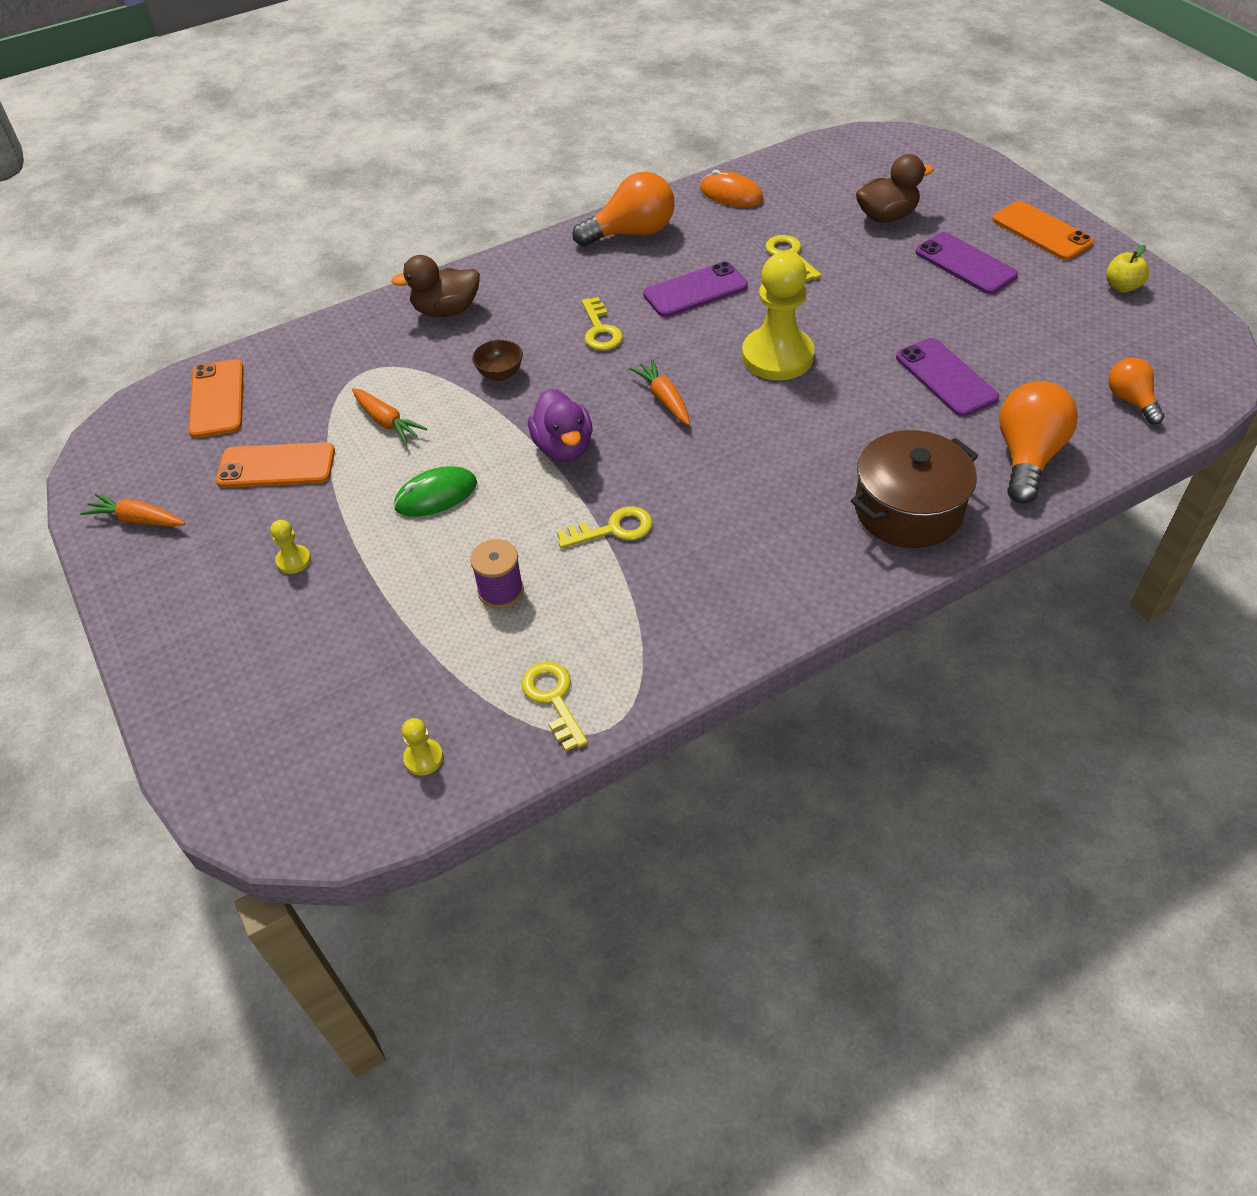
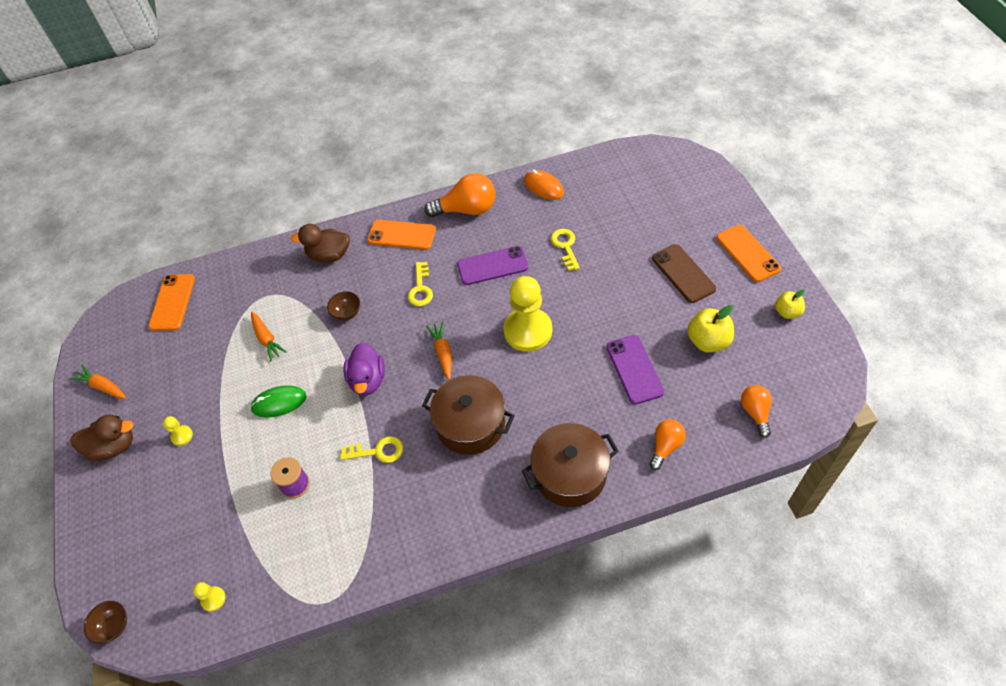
camera: 15 degrees right, 5 degrees up
orange phone [216,442,335,488] -> orange phone moved to [367,220,436,250]
yellow key [521,662,588,751] -> none
brown duck [856,154,933,223] -> brown duck moved to [70,415,133,461]
purple phone [915,232,1018,294] -> brown phone [652,244,716,303]
orange light bulb [999,381,1078,504] -> orange light bulb [649,419,686,470], size x0.59
none -> brown bowl [84,601,127,644]
none -> brown pot [422,375,515,455]
none -> yellow apple [687,305,734,353]

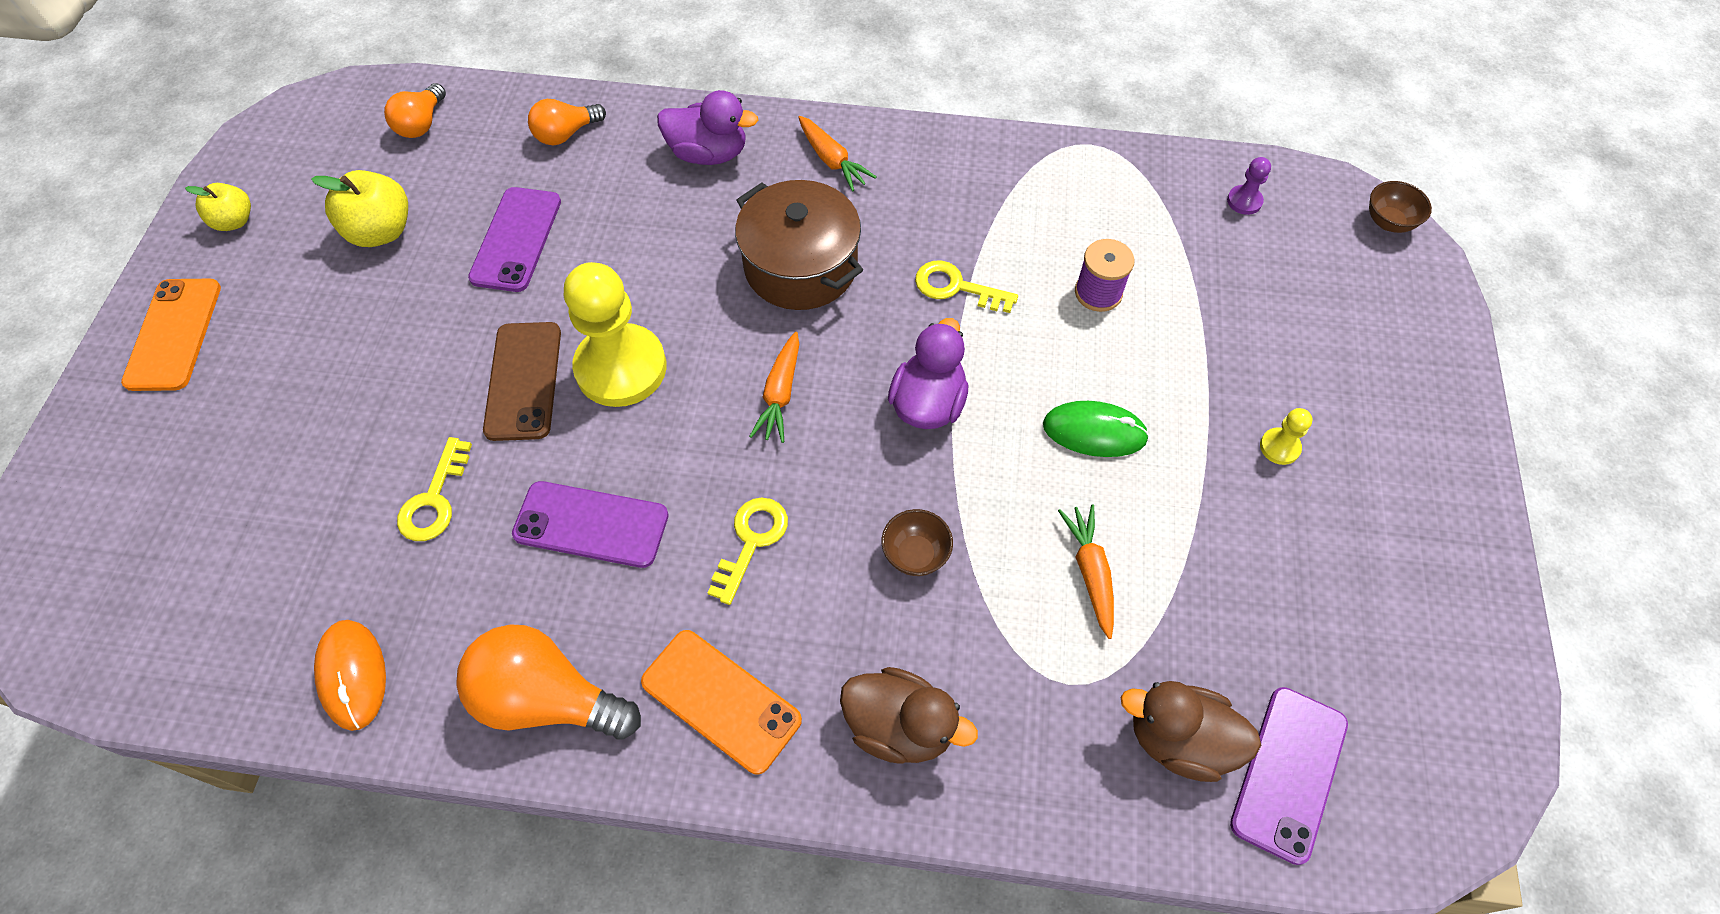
camera: 160 degrees left, 5 degrees up
orange carrot [70,365,126,399] -> orange carrot moved to [798,116,877,192]
brown duck [70,415,133,461] -> brown duck moved to [1121,681,1261,782]
orange phone [148,274,195,331] -> purple phone [1230,687,1348,865]
yellow pawn [193,582,226,612] -> purple pawn [1227,157,1271,215]
brown pot [522,423,619,507] -> purple duck [657,90,758,165]
brown phone [652,244,716,303] -> brown phone moved to [483,322,561,441]

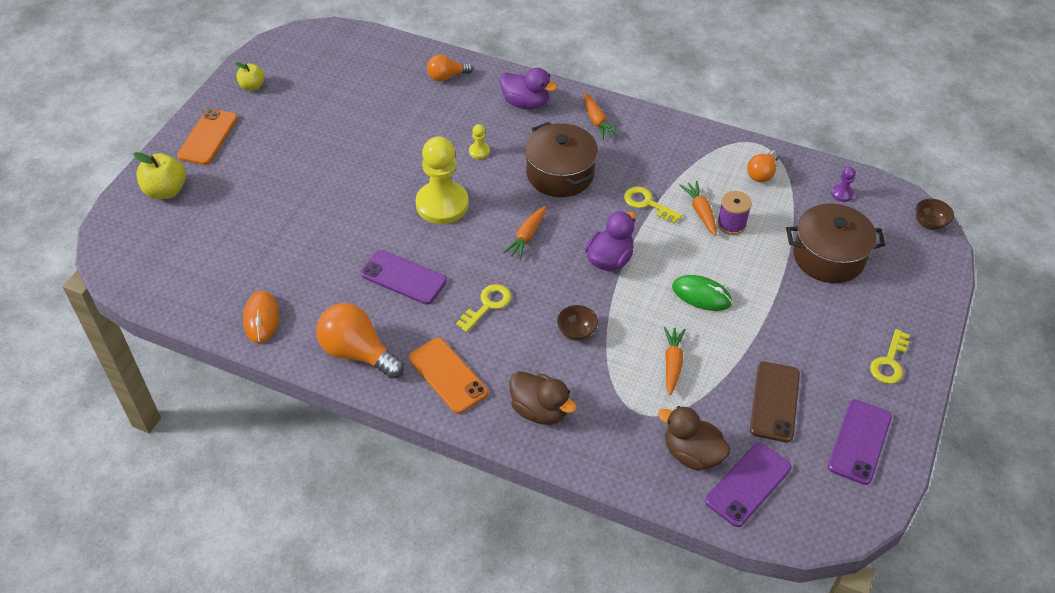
camera: 15 degrees right, 10 degrees down
yellow apple [311,170,408,247] -> yellow apple moved to [133,152,186,199]
orange light bulb [384,83,446,138] -> orange light bulb moved to [747,150,779,182]
yellow key [397,437,472,541] -> yellow key moved to [870,329,910,384]
purple phone [468,187,561,292] -> purple phone moved to [828,399,892,485]
brown phone [483,322,561,441] -> brown phone moved to [750,362,800,442]
yellow pawn [1260,408,1313,465] -> yellow pawn moved to [469,124,490,159]
none -> orange carrot [679,181,716,236]
none -> brown pot [786,203,886,283]

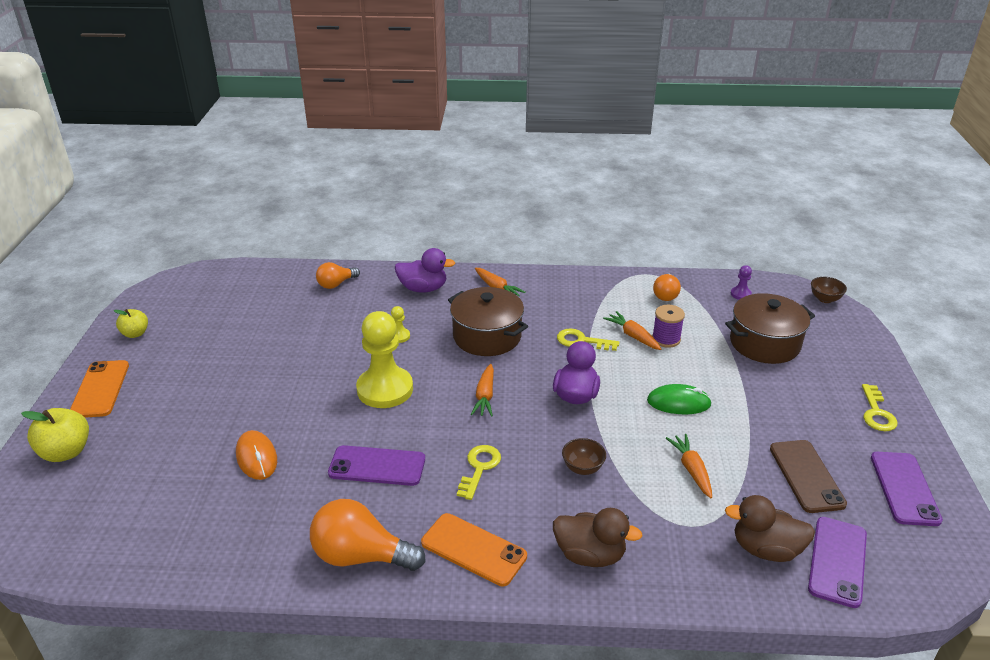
camera: 20 degrees left, 15 degrees down
orange mouse [243,291,279,343] -> orange mouse moved to [236,430,277,480]

